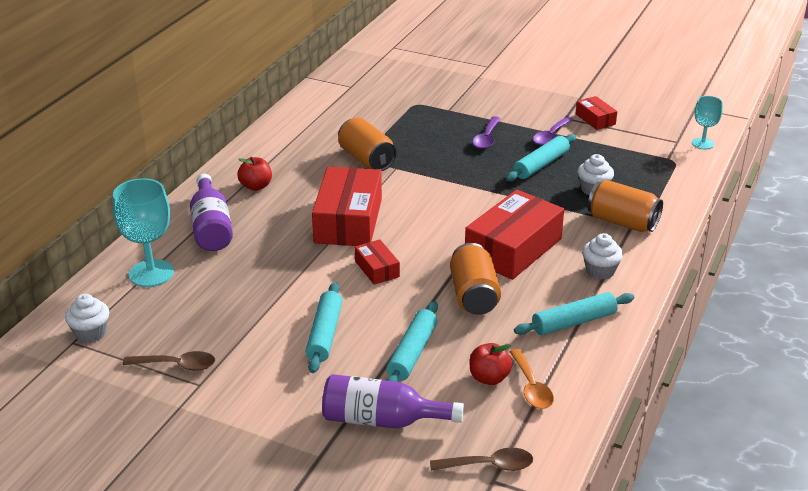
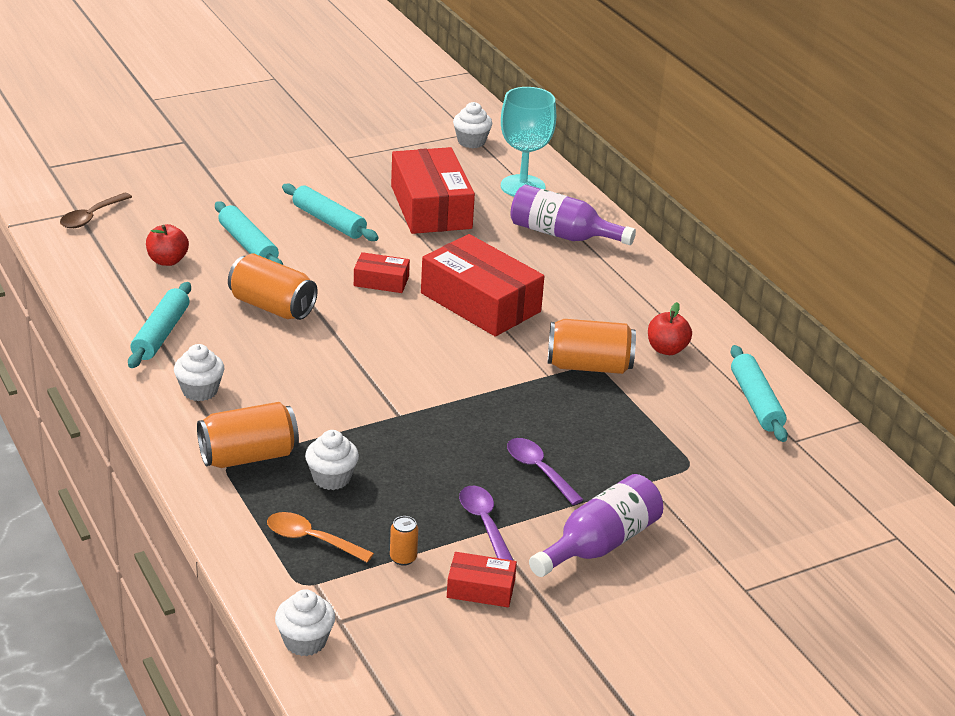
camera: 125 degrees right, 0 degrees up
brown spoon [122,351,215,371] -> none
red apple [237,157,272,191] -> red apple moved to [648,302,692,355]
purple bottle [322,374,464,429] -> purple bottle moved to [529,474,663,577]
red box [465,190,564,280] -> red box moved to [391,147,475,234]
turquoise rolling pin [506,134,576,181] -> turquoise rolling pin moved to [731,345,788,442]
orange spoon [509,349,554,409] -> orange spoon moved to [267,512,374,563]
turquoise goblet [692,96,723,150] -> white cupcake [275,589,335,656]
none -> orange can [390,516,418,566]

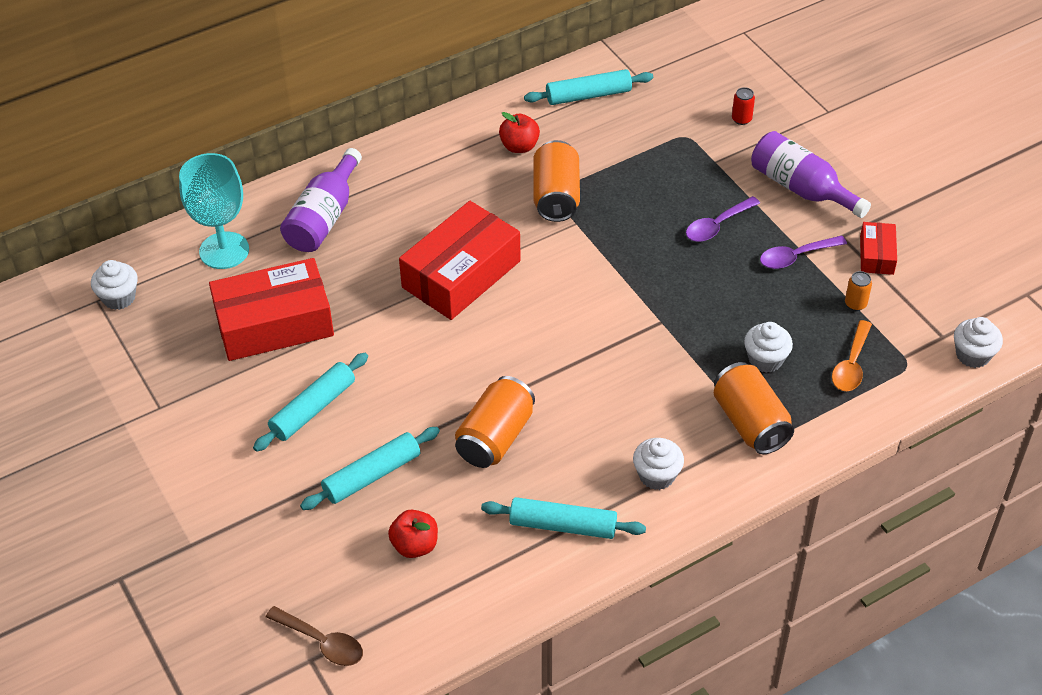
camera: 90 degrees left, 15 degrees up
red box [354,252,410,293] -> none
none -> red can [732,87,755,125]

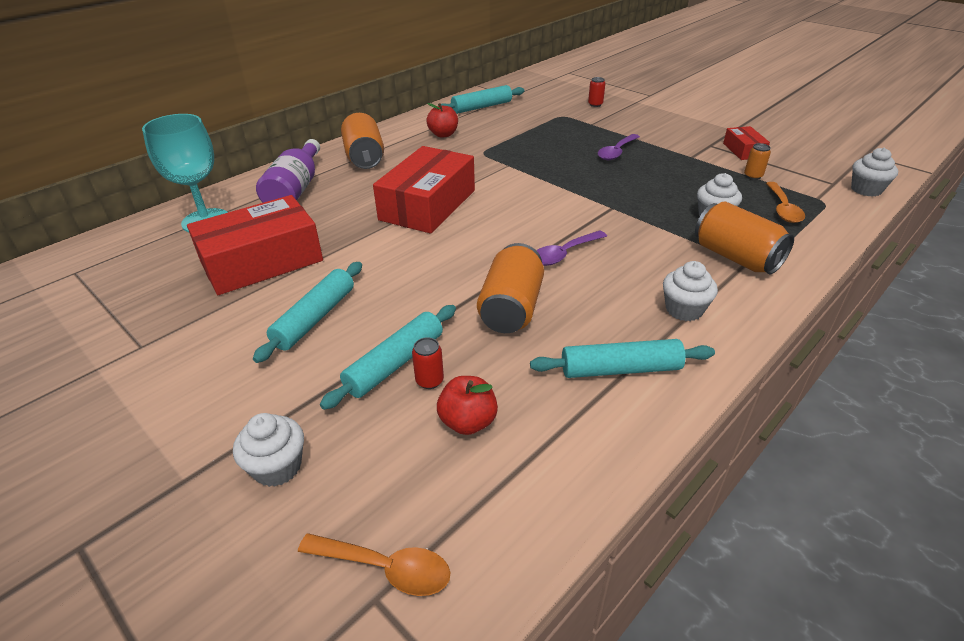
camera: 15 degrees left, 10 degrees down
white cupcake [91,260,138,310] -> white cupcake moved to [233,413,304,487]
brown spoon [266,606,363,666] -> orange spoon [298,533,450,596]
orange can [533,140,580,222] -> orange can moved to [341,113,384,169]
purple bottle [751,131,871,218] -> none
purple spoon [760,236,847,269] -> purple spoon moved to [536,230,607,266]
none -> red can [412,337,444,389]

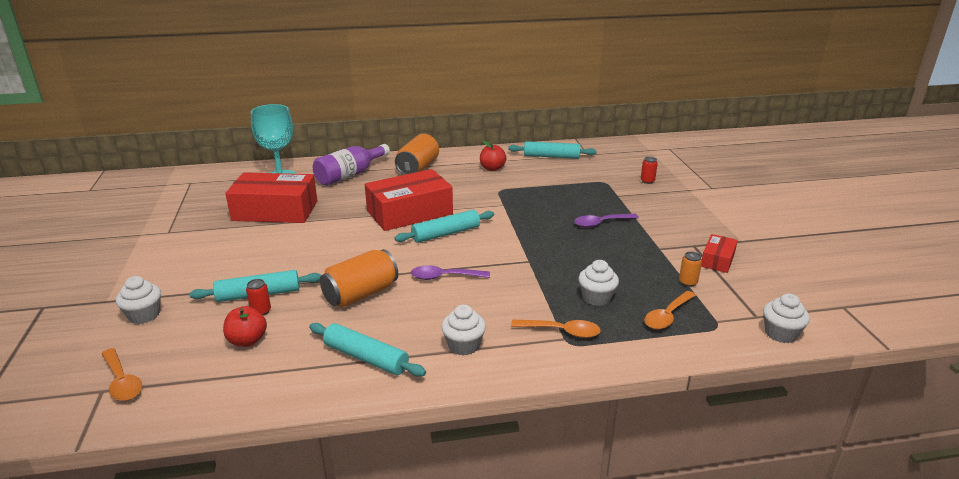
camera: 35 degrees right, 10 degrees down
turquoise rolling pin [253,262,362,363] -> turquoise rolling pin moved to [394,210,494,243]
orange can [695,201,794,274] -> orange spoon [511,320,601,338]

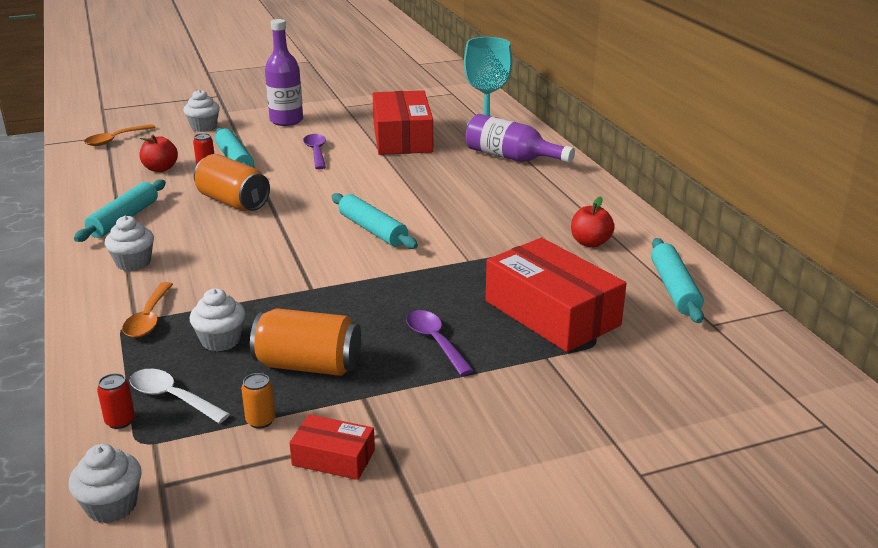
camera: 80 degrees right, 0 degrees up
red box [365,169,453,231] -> red box moved to [486,238,627,352]
orange can [395,134,439,175] -> orange can moved to [250,308,361,376]
purple spoon [411,265,490,280] -> purple spoon moved to [303,134,326,169]
red can [641,157,658,184] -> red can moved to [97,373,135,429]
orange spoon [644,291,696,329] -> white spoon [130,369,230,424]
none -> purple bottle [265,19,303,126]

